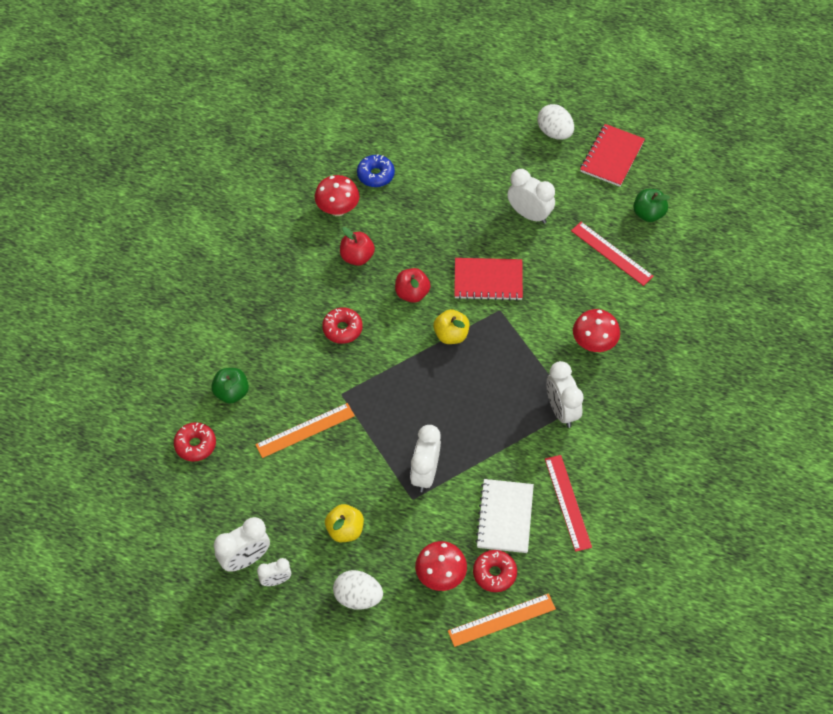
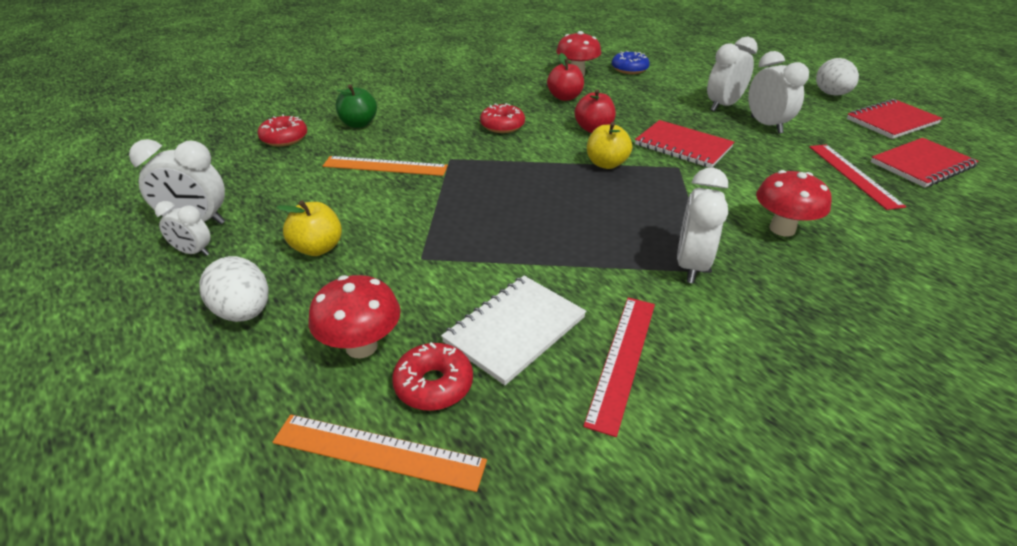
camera: 35 degrees right, 20 degrees down
white clock [410,425,441,492] -> white clock moved to [707,37,758,112]
green apple [633,189,670,222] -> red notebook [871,138,978,187]

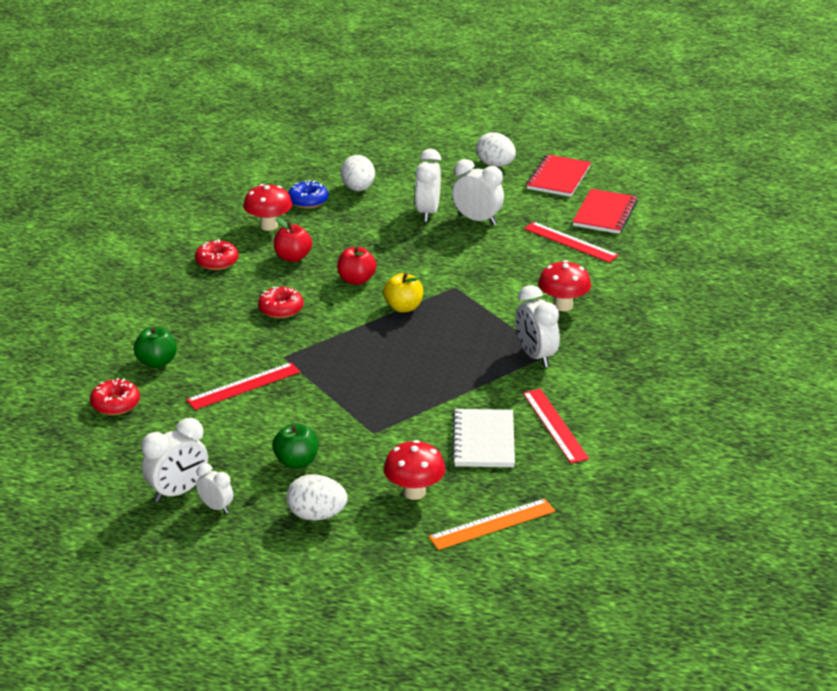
camera: 40 degrees left, 5 degrees down
white clock [155,201,211,256] -> white clock turned 120 degrees counterclockwise [196,463,233,514]
yellow apple [276,200,342,256] -> green apple [272,423,318,468]
orange ruler [323,156,448,176] -> red ruler [186,362,300,410]
red donut [392,342,473,411] -> red donut moved to [195,239,239,270]
red notebook [635,120,734,168] -> none
none -> white egg [341,155,375,191]

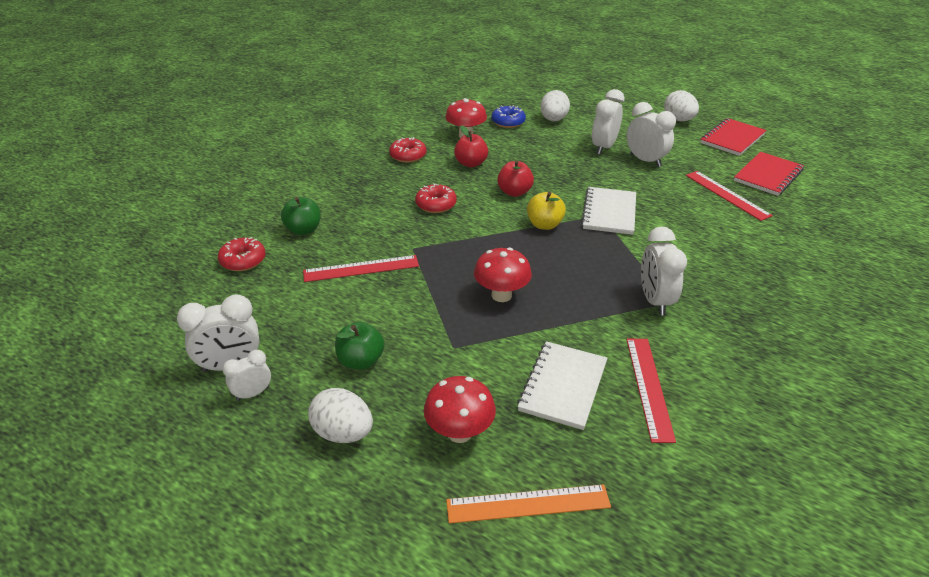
camera: 20 degrees right, 5 degrees up
white clock [196,463,233,514] -> white clock turned 90 degrees counterclockwise [222,350,271,401]
red mushroom [538,260,591,311] -> red mushroom moved to [474,247,532,302]
none -> white notebook [581,187,636,235]

